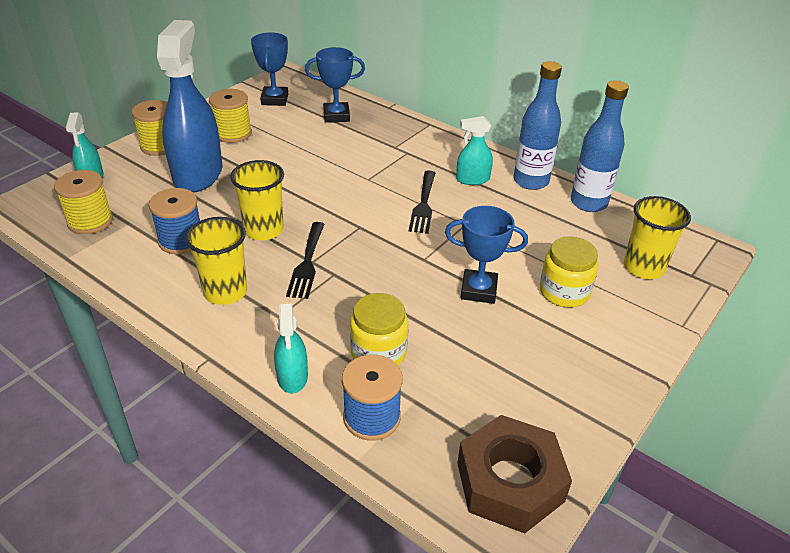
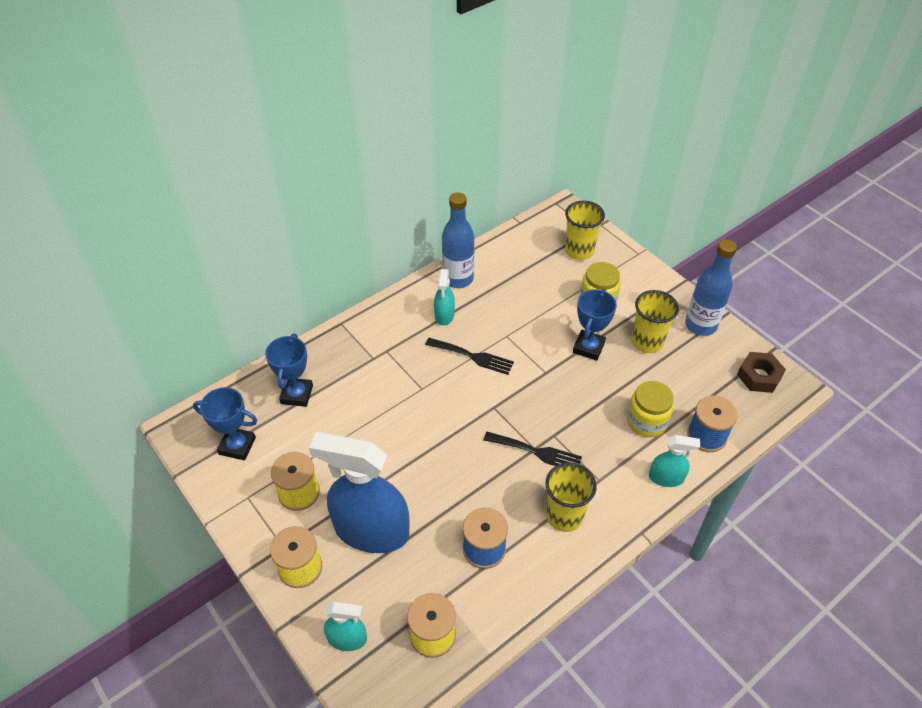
camera: 75 degrees left, 10 degrees up
yellow cup [230,160,284,240] -> yellow cup moved to [631,290,679,353]
brown nut [457,415,572,533] -> brown nut [737,352,786,393], size x0.65
blue bottle [571,80,629,212] -> blue bottle moved to [685,239,737,336]

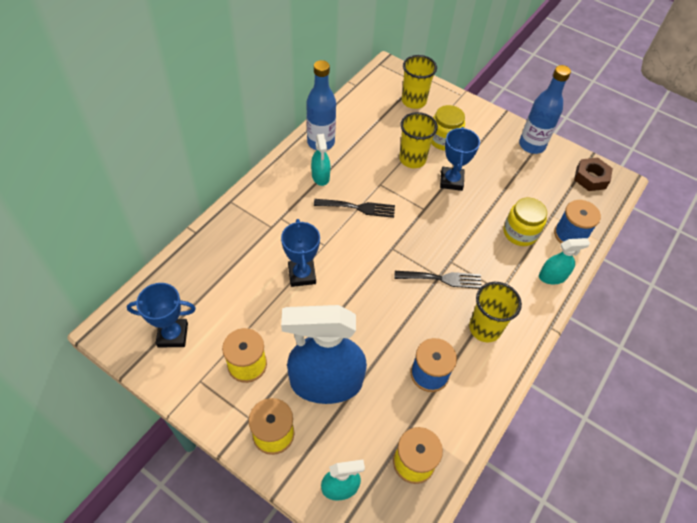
camera: 20 degrees left, 5 degrees up
blue trophy [265,334,313,407] -> blue trophy moved to [281,219,320,287]
yellow cup [631,290,679,353] -> yellow cup moved to [399,112,438,168]

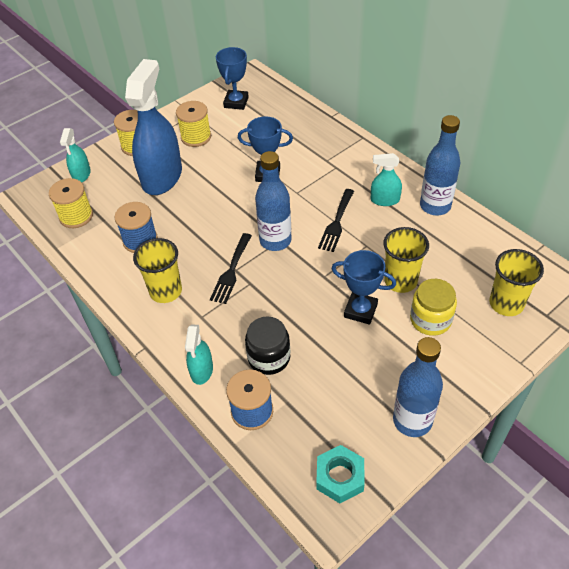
camera: 110 degrees right, 5 degrees down
yellow jar [504,198,547,246] -> black jar [245,316,290,375]
brown nut [574,158,613,191] -> turquoise nut [316,445,365,503]
none -> blue bottle [255,151,292,251]

